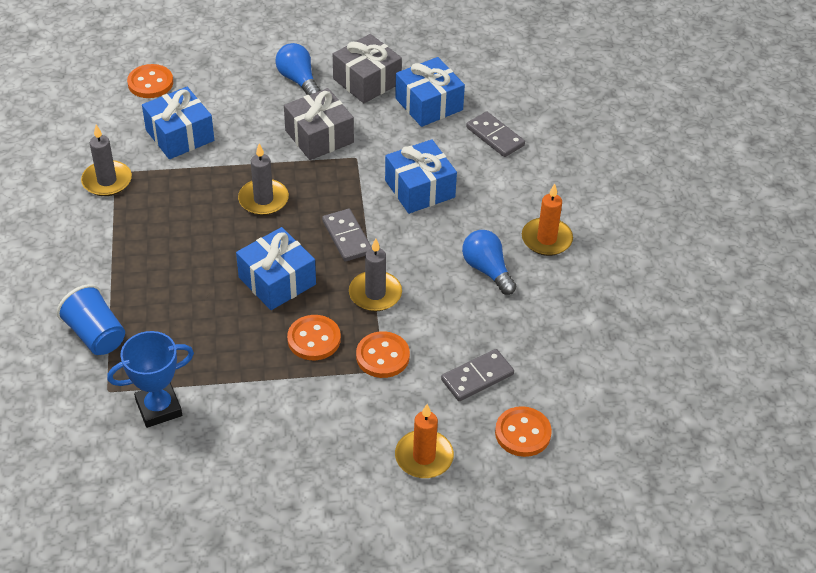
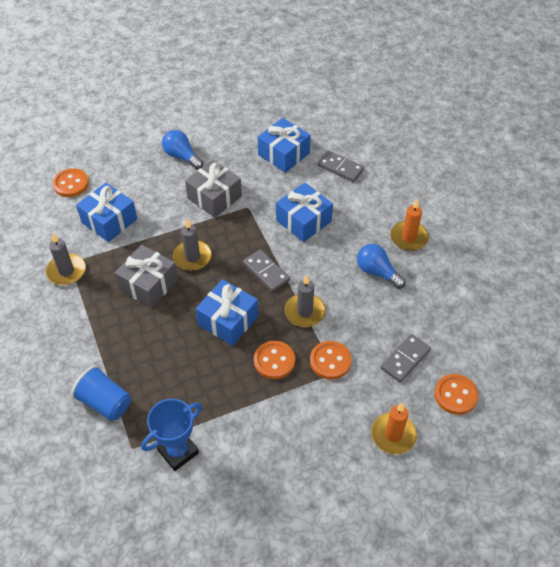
camera: 15 degrees left, 5 degrees up
grey gift [333,34,402,103] -> grey gift moved to [115,245,178,308]

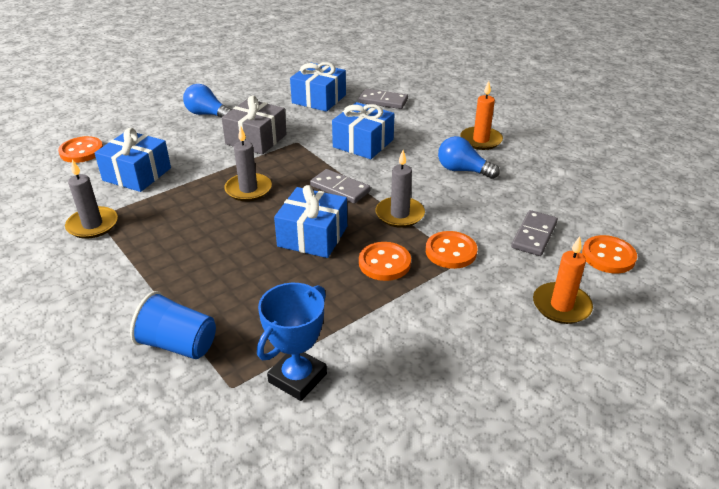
camera: 15 degrees left, 15 degrees down
grey gift [115,245,178,308] -> none

